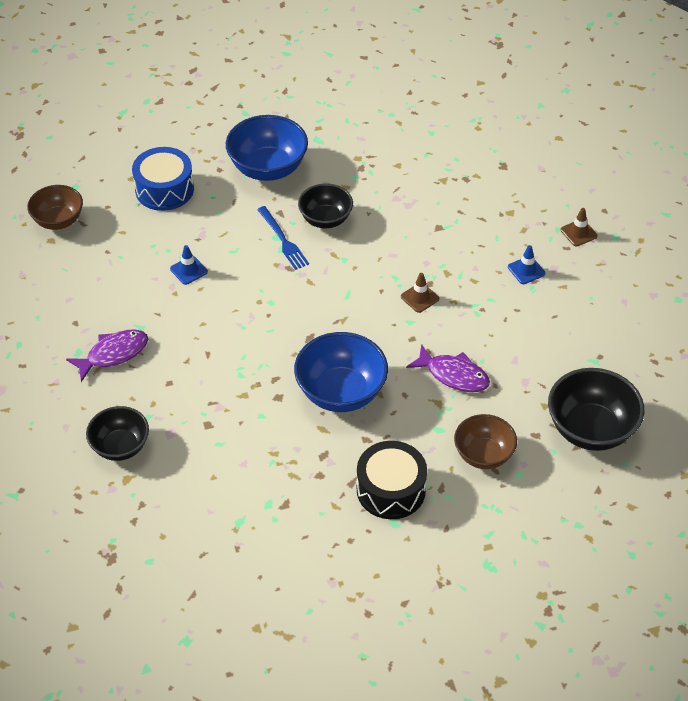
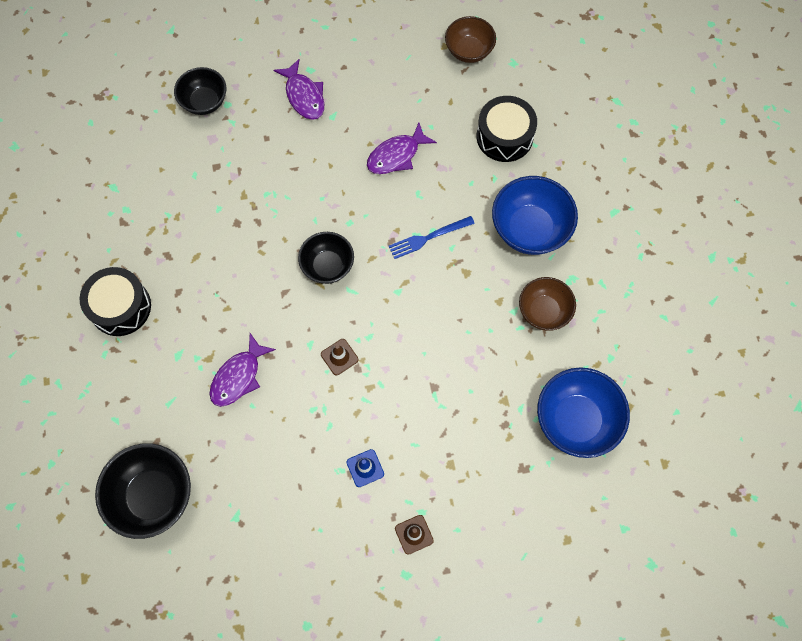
camera: 95 degrees right, 20 degrees up
blue drum [132,147,194,211] -> black drum [477,96,537,162]
blue traffic cone [170,245,208,285] -> purple fish [367,123,437,174]
blue bowl [294,332,388,412] -> blue bowl moved to [537,367,630,458]
black bowl [298,184,353,228] -> black bowl moved to [298,232,354,284]
brown bowl [454,414,517,469] -> brown bowl moved to [519,277,576,331]

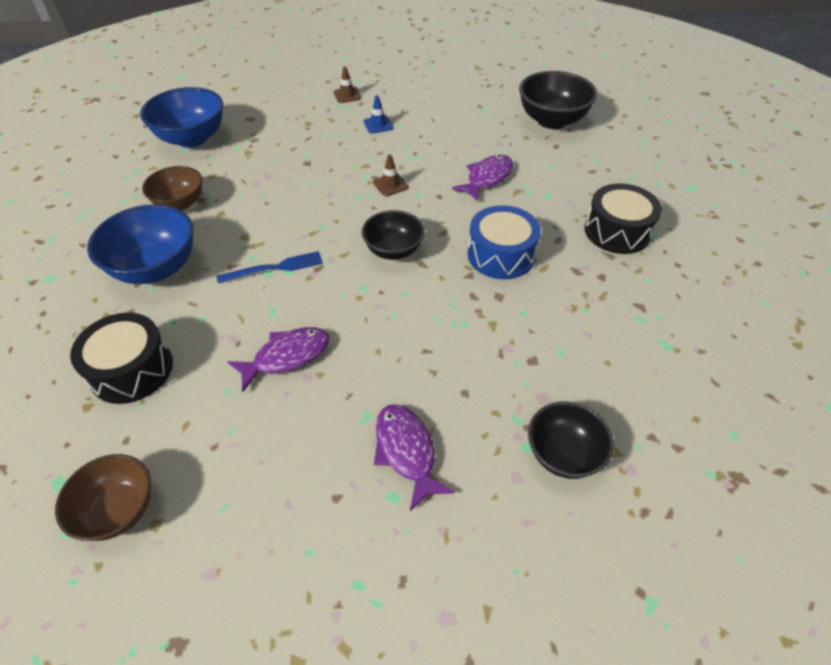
camera: 175 degrees left, 20 degrees down
none -> blue drum [468,205,541,279]

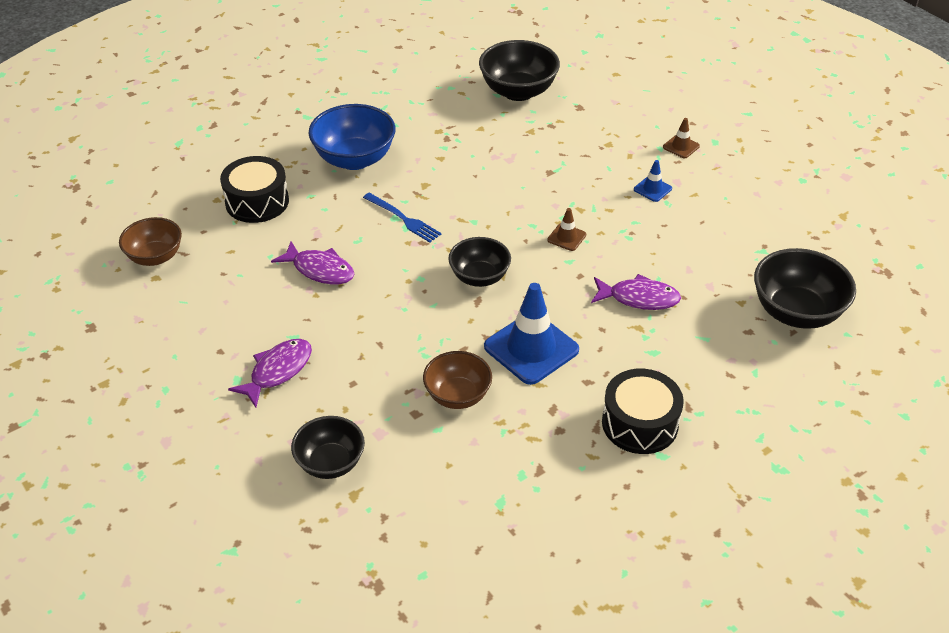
camera: 60 degrees right, 5 degrees down
blue bowl [140,87,223,148] -> black bowl [479,40,560,101]
brown bowl [142,166,203,210] -> brown bowl moved to [423,351,492,409]
blue drum [468,205,541,279] -> blue traffic cone [484,283,579,385]

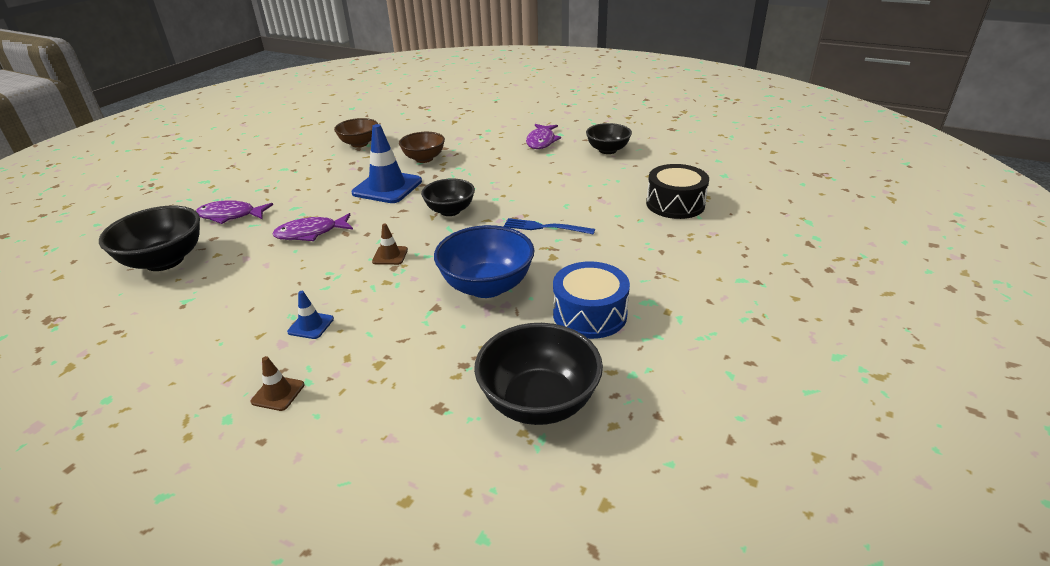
camera: 155 degrees right, 10 degrees down
brown bowl [119,217,182,266] -> brown bowl moved to [334,118,378,148]
purple fish [271,241,354,284] -> purple fish moved to [196,200,273,224]
black bowl [291,416,365,479] -> black bowl moved to [586,123,632,154]
blue bowl [309,104,395,170] -> blue bowl moved to [434,225,535,298]
black drum [602,369,684,454] -> none
none -> blue drum [553,261,630,339]

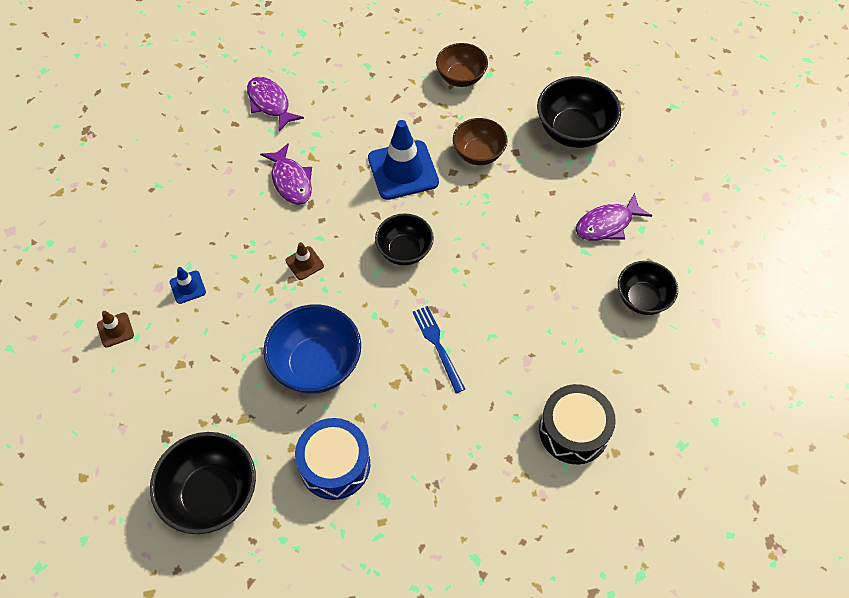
camera: 50 degrees right, 25 degrees up
black bowl [99,206,200,271] -> black bowl moved to [537,76,621,148]
purple fish [273,213,353,241] -> purple fish turned 150 degrees counterclockwise [260,143,312,205]

